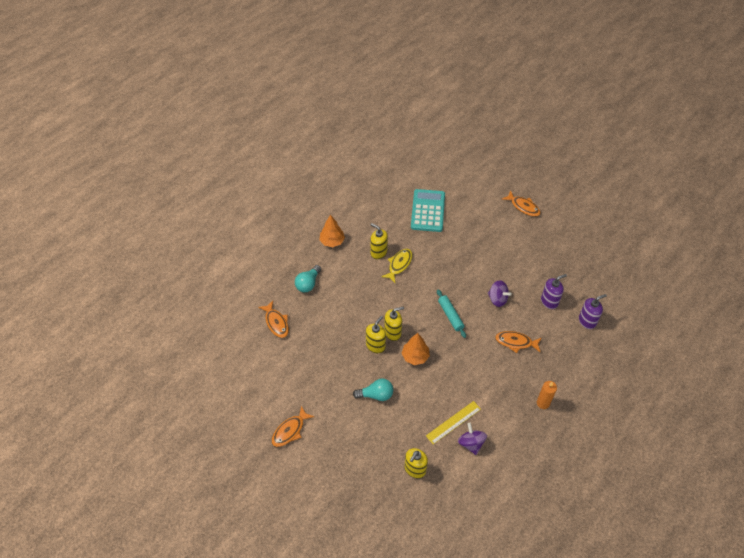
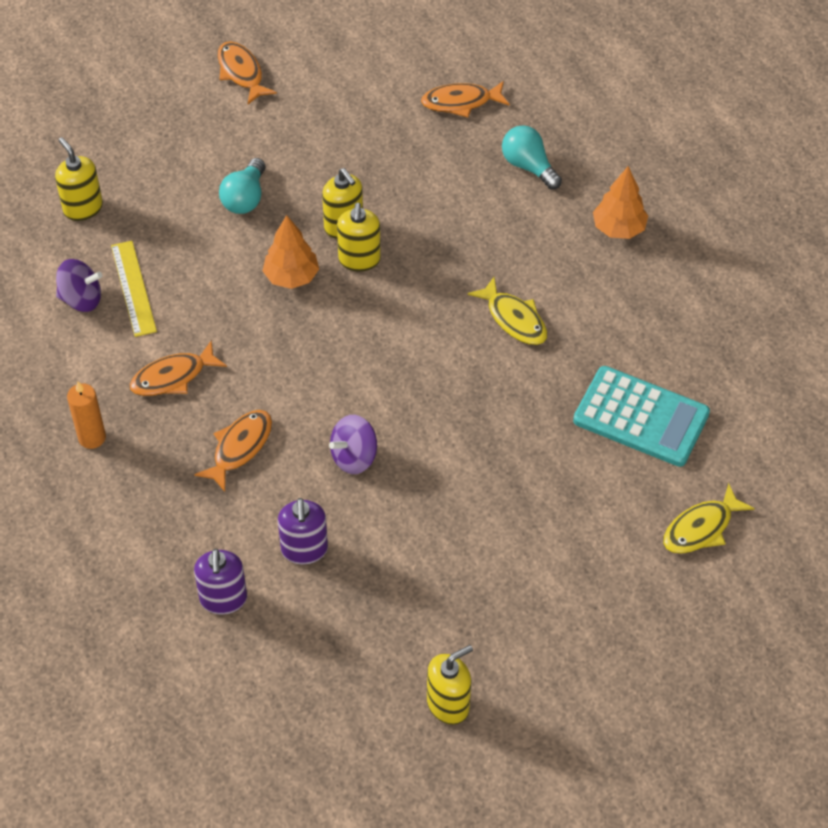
camera: 110 degrees right, 0 degrees up
yellow soap dispenser [370,223,388,259] -> yellow soap dispenser moved to [427,645,473,725]
turquoise rolling pin [437,289,466,338] -> none
orange fish [502,190,541,217] -> orange fish moved to [129,340,227,396]
none -> yellow fish [663,483,755,554]

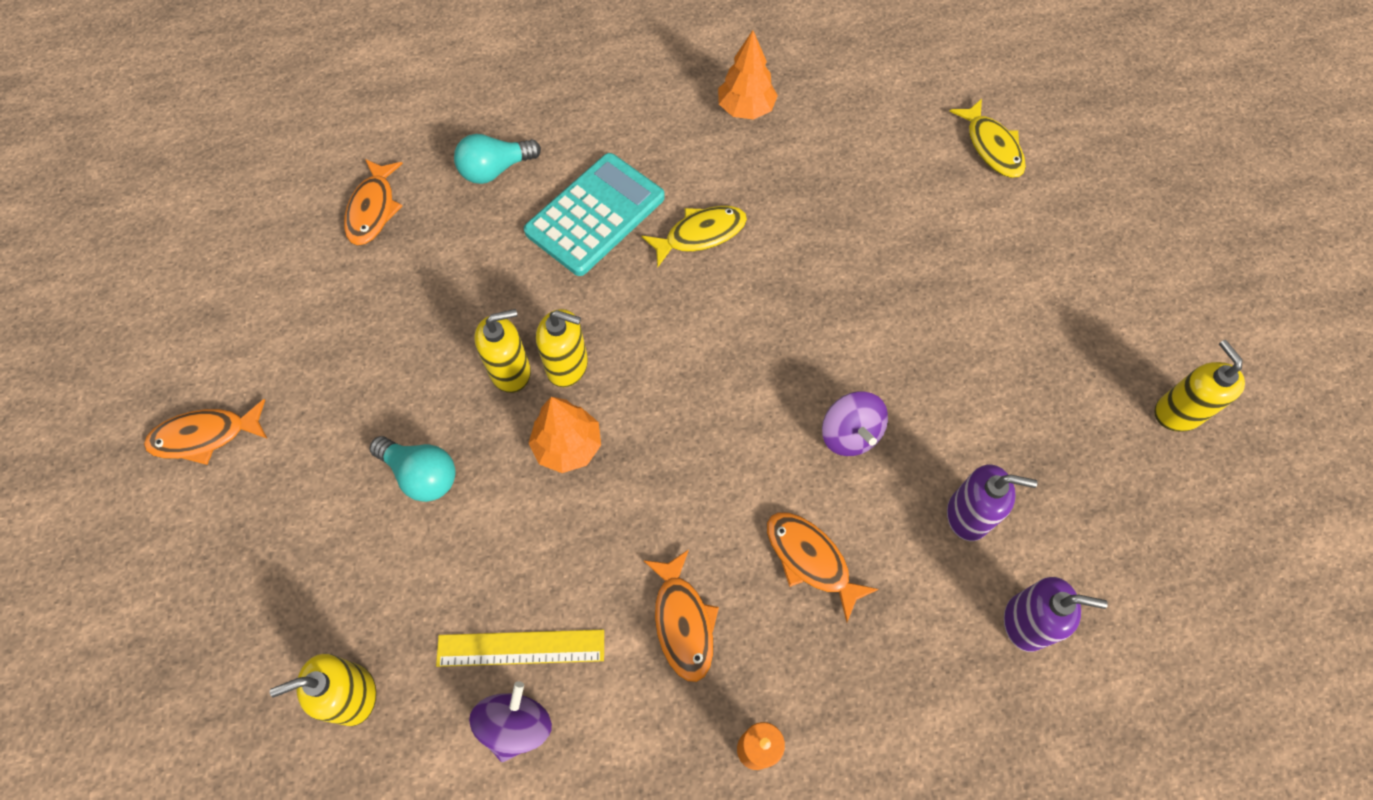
camera: 75 degrees left, 10 degrees up
turquoise calculator [573,366,710,467] -> turquoise calculator moved to [524,153,665,276]
orange tree [593,166,648,239] -> orange tree moved to [718,30,778,120]

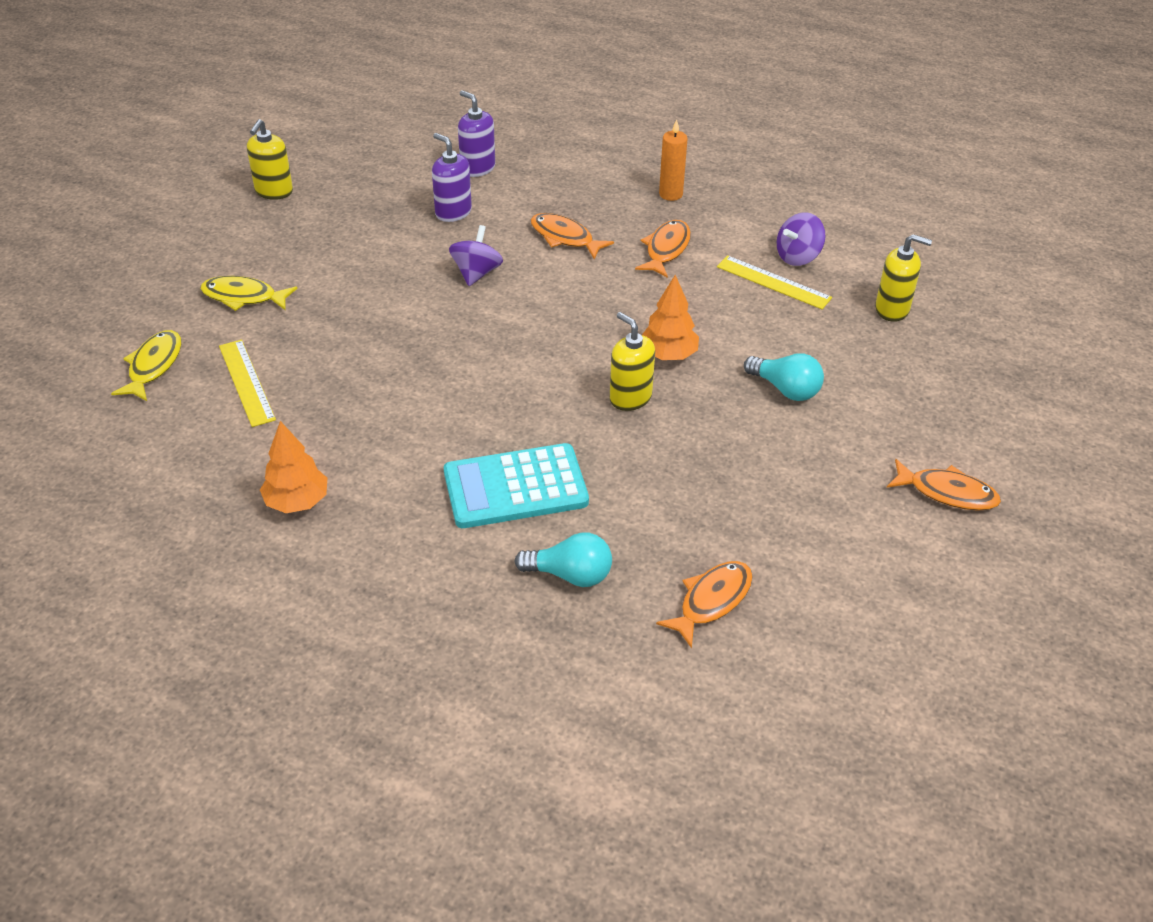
camera: 145 degrees left, 20 degrees down
turquoise light bulb [369,436,456,502] -> turquoise light bulb turned 150 degrees clockwise [744,353,824,401]
yellow soap dispenser [474,309,531,393] -> none
yellow fish [642,206,747,267] -> yellow fish moved to [200,276,297,311]
orange fish [767,512,879,622] -> orange fish turned 135 degrees clockwise [531,213,614,259]
none -> yellow ruler [219,340,276,427]

